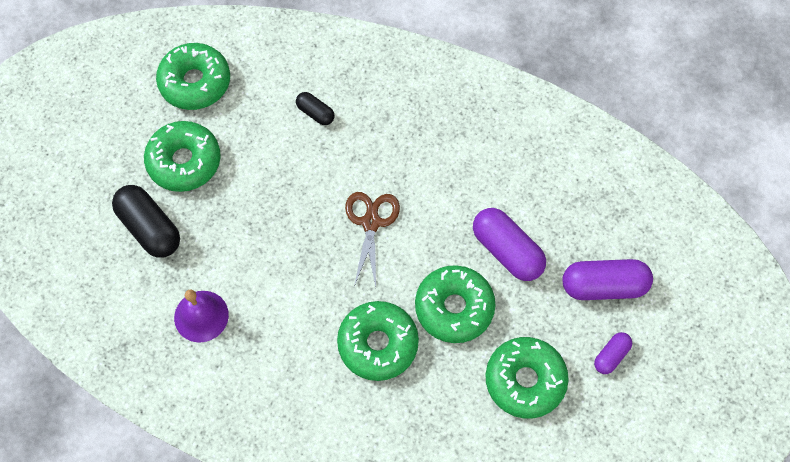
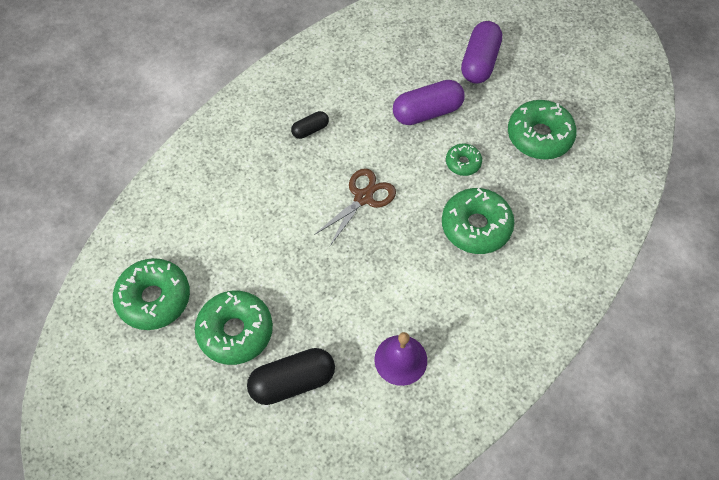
camera: 70 degrees left, 5 degrees down
black capsule [296,92,335,125] -> black capsule moved to [291,111,329,139]
brown scissors [345,192,400,287] -> brown scissors turned 105 degrees clockwise [314,168,396,247]
green donut [415,265,496,343] -> green donut [446,143,482,176], size x0.53
purple capsule [594,332,632,374] -> none

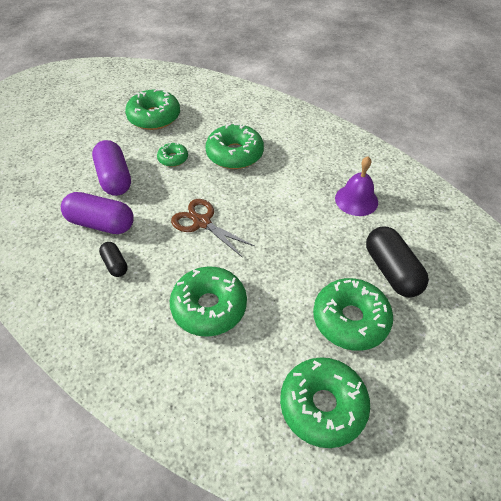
camera: 90 degrees left, 10 degrees down
purple capsule [461,21,502,84] -> purple capsule moved to [61,192,134,234]
none -> green donut [170,266,247,337]

